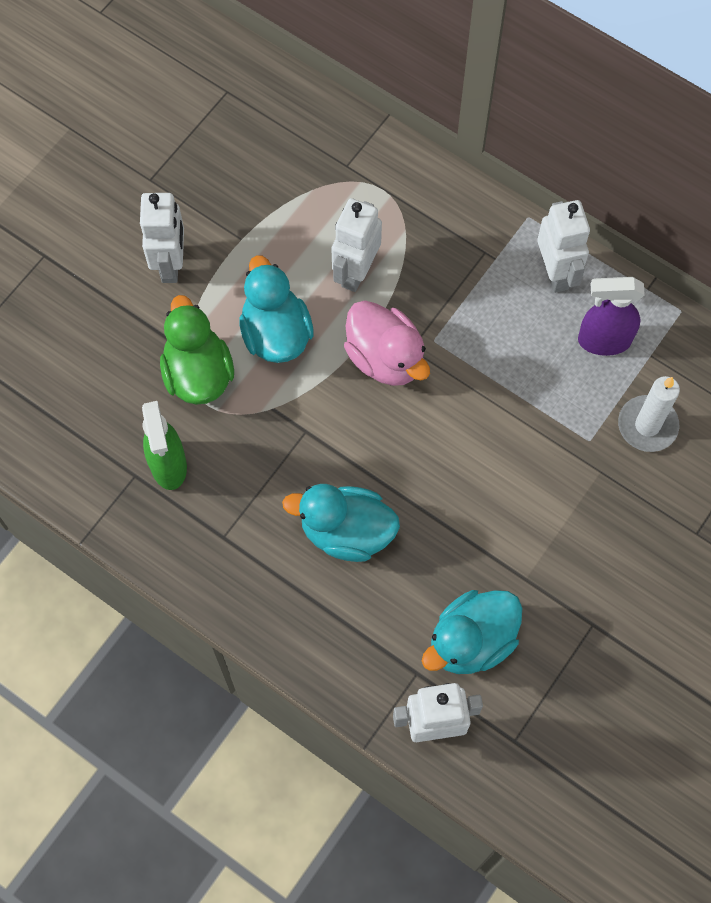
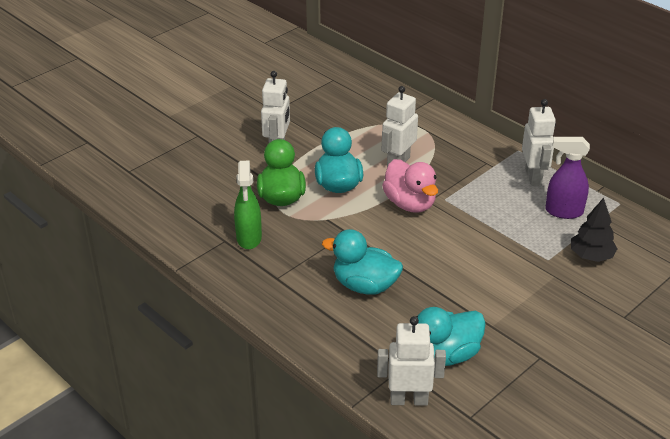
camera: 10 degrees right, 30 degrees down
white candle [618,376,680,452] -> black tree [571,198,618,262]

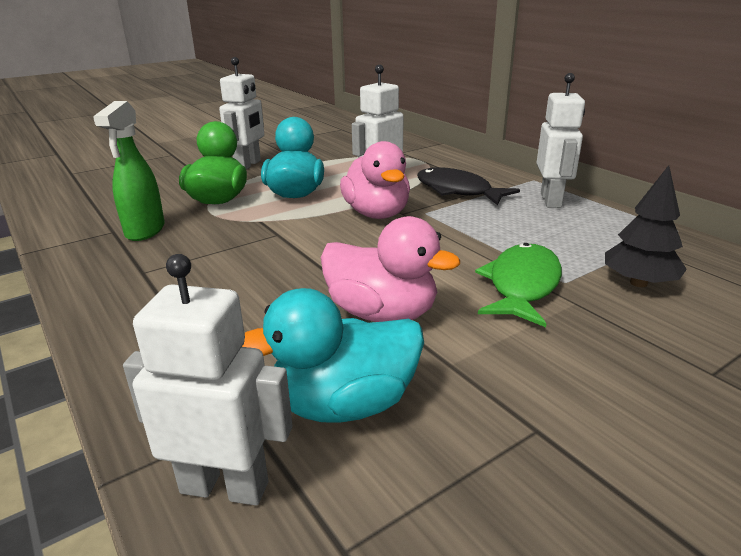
camera: 10 degrees right, 10 degrees down
turquoise duck [322,229,403,295] -> none
purple spray bottle [545,137,590,219] -> none
none -> pink duck [321,216,460,322]
none -> black fish [417,167,520,205]
none -> green fish [475,243,562,327]

